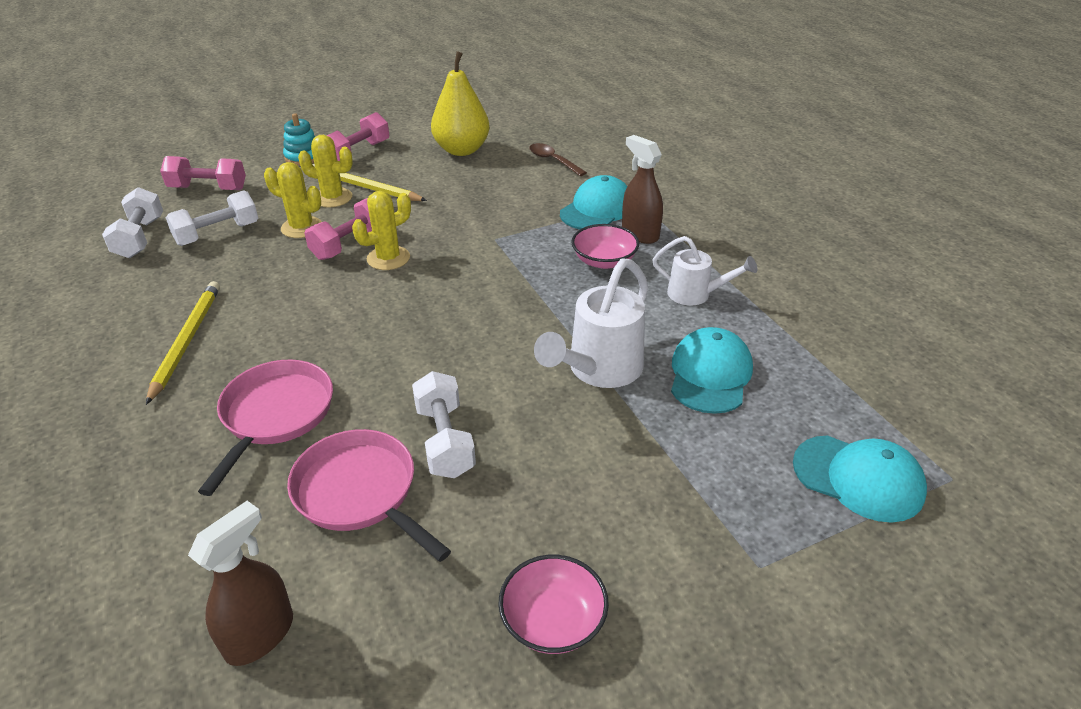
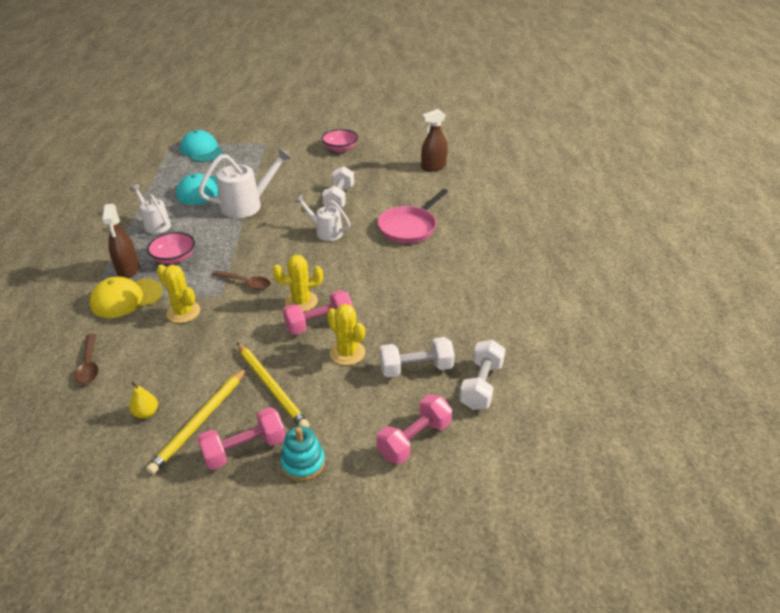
camera: 155 degrees left, 0 degrees up
yellow pencil [146,281,220,405] -> yellow pencil moved to [146,367,247,474]
pink dumbbell [160,156,246,190] -> pink dumbbell turned 75 degrees counterclockwise [377,394,452,464]
pink pan [287,429,451,562] -> none
yellow cactus [298,135,353,208] -> yellow cactus moved to [157,264,200,323]
yellow pear [431,51,490,156] -> yellow pear [129,382,158,419], size x0.42
turquoise cap [560,175,627,230] -> yellow cap [90,277,163,318]
none -> brown spoon [212,270,271,290]
none -> white watering can [294,195,350,241]

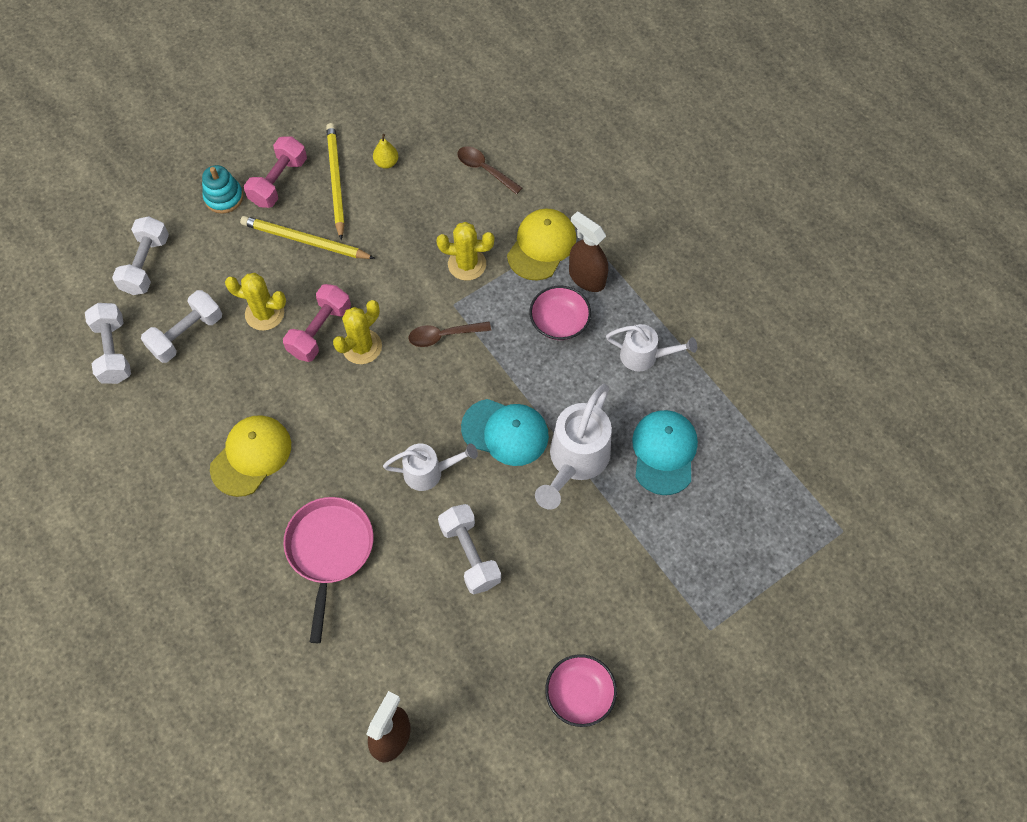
camera: 145 degrees right, 25 degrees up
turquoise cap [180,130,223,162] -> turquoise cap moved to [461,399,549,466]
pink dumbbell [377,394,452,464] -> white dumbbell [112,216,169,295]
none -> yellow cap [210,416,291,497]

